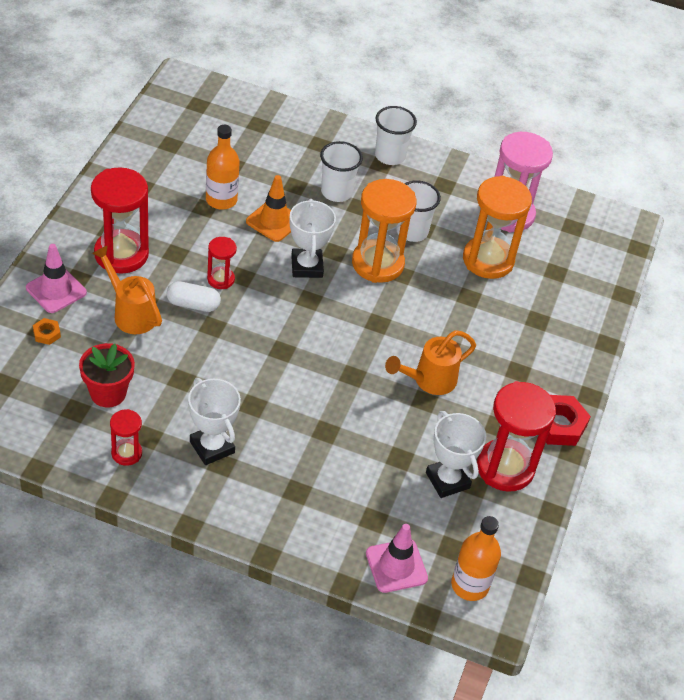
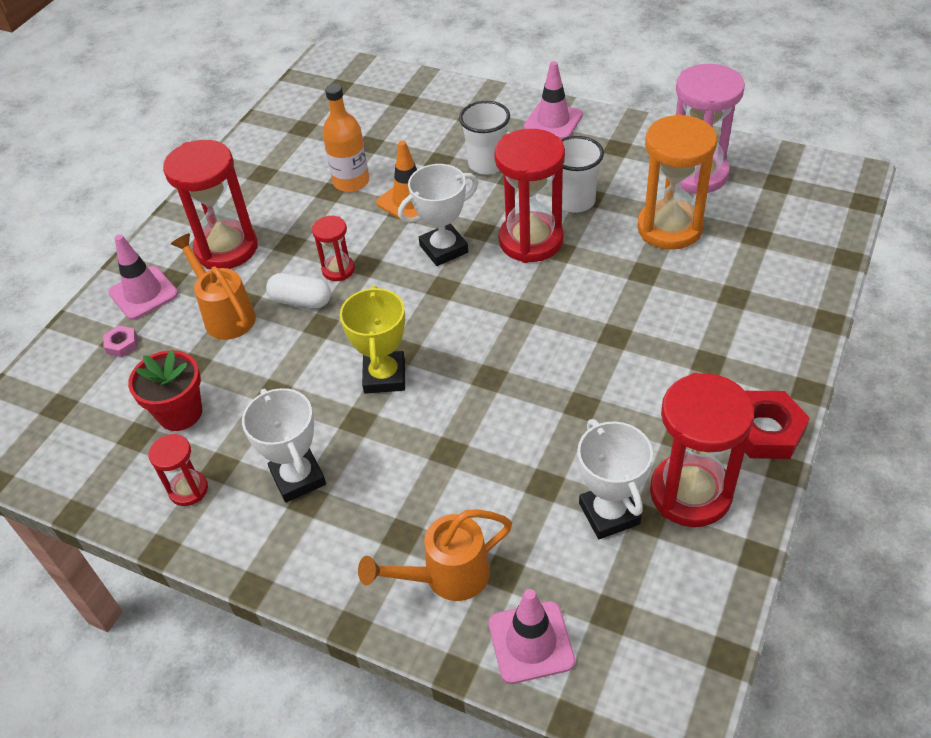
camera: 15 degrees right, 0 degrees up
orange nut [33,318,61,345] -> pink nut [104,326,137,357]
white trophy [289,199,336,278] -> white trophy turned 60 degrees clockwise [398,164,478,266]
orange hourglass [352,179,416,283] -> red hourglass [494,129,565,263]
white cup [375,106,417,165] -> pink traffic cone [524,61,583,139]
orange watering can [385,330,476,395] -> orange watering can moved to [358,509,512,601]
orange bottle [451,516,501,601] -> none
none -> yellow trophy [340,286,405,394]

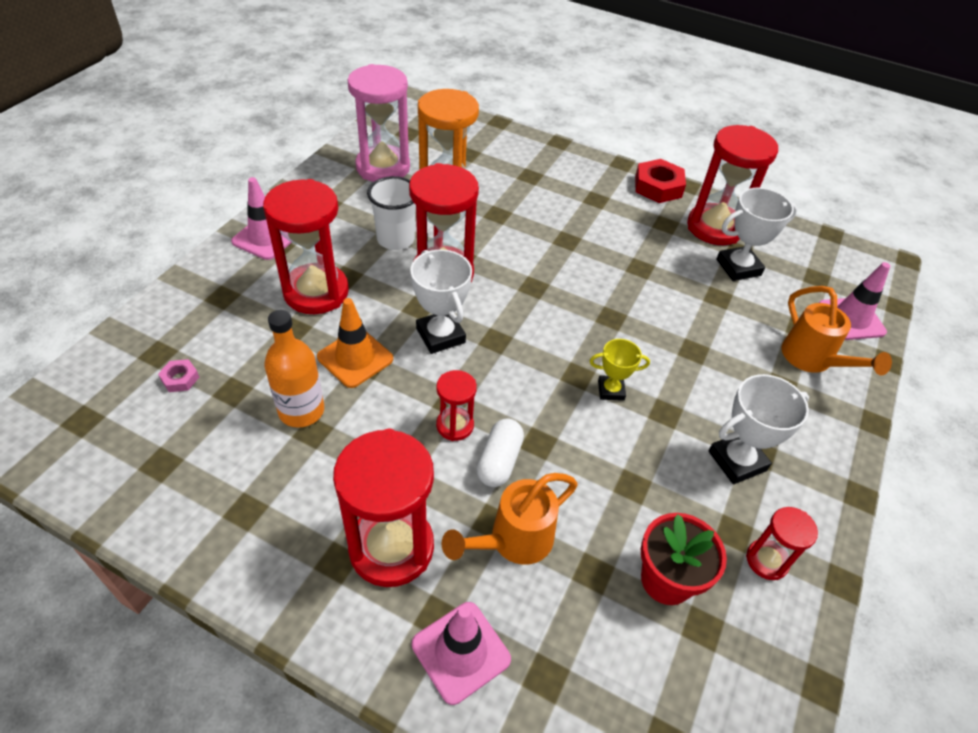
camera: 95 degrees left, 0 degrees up
pink nut [104,326,137,357] -> pink nut moved to [158,359,199,392]
yellow trophy [340,286,405,394] -> yellow trophy [590,339,650,401], size x0.62
white cup [459,101,510,175] -> red hourglass [263,179,349,314]

